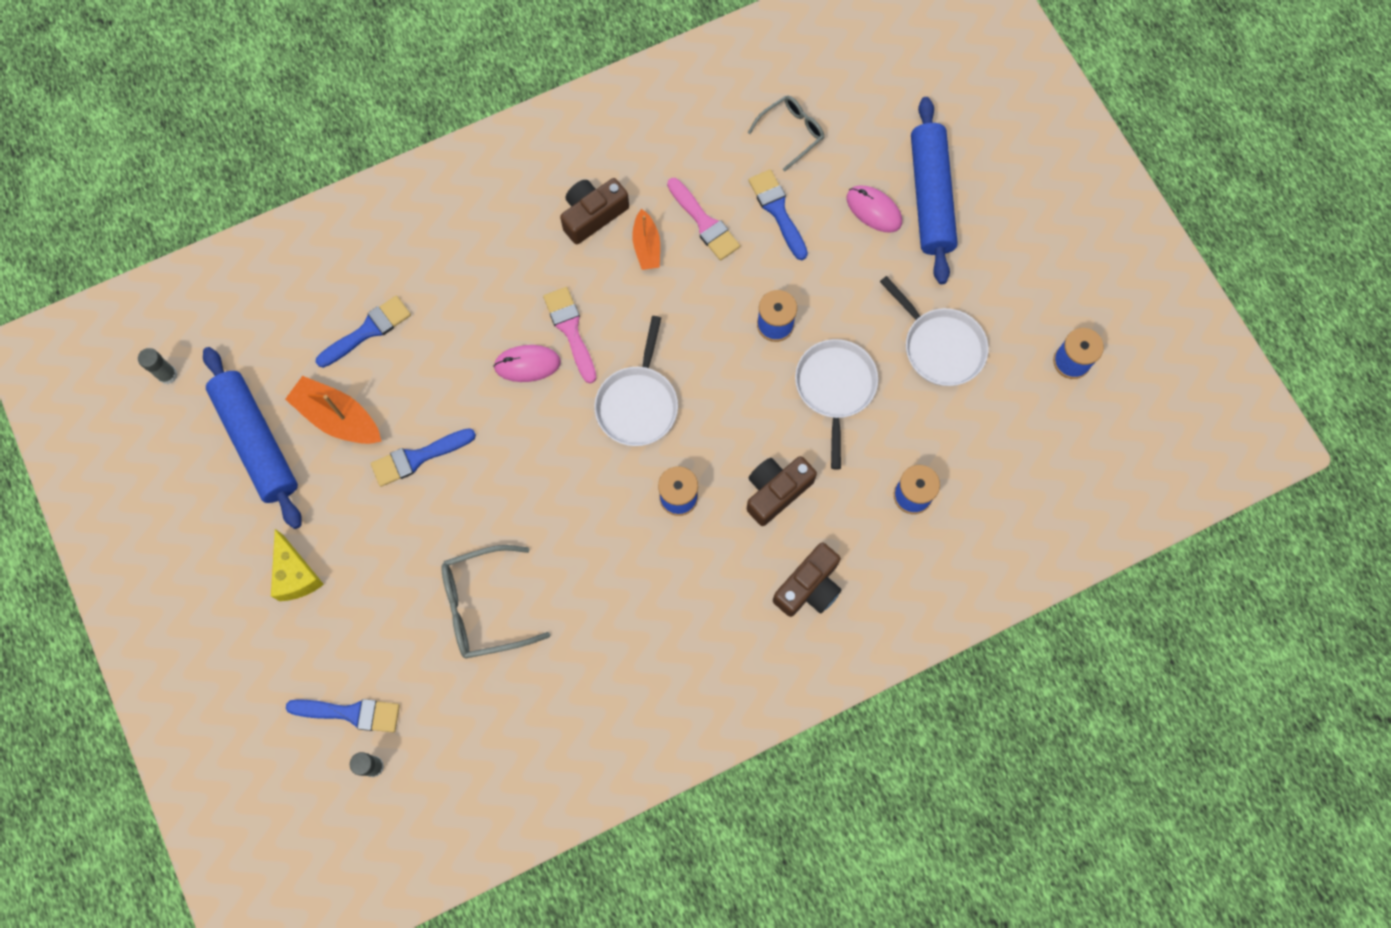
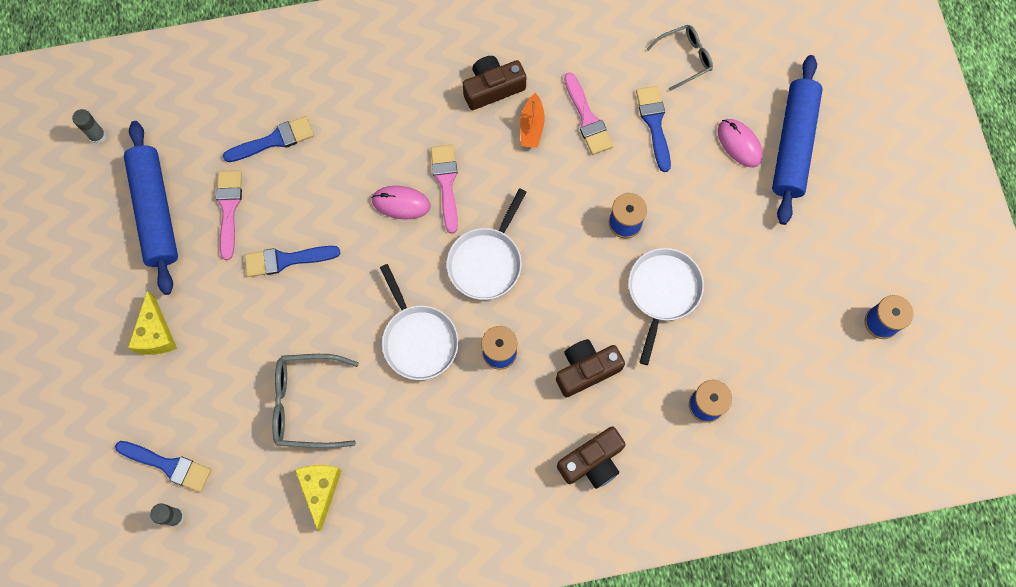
camera: 15 degrees right, 0 degrees up
orange boat [285,376,382,444] -> pink brush [216,170,242,260]
white pan [880,276,988,386] -> white pan moved to [380,264,458,380]
none -> yellow cheese [295,465,342,531]

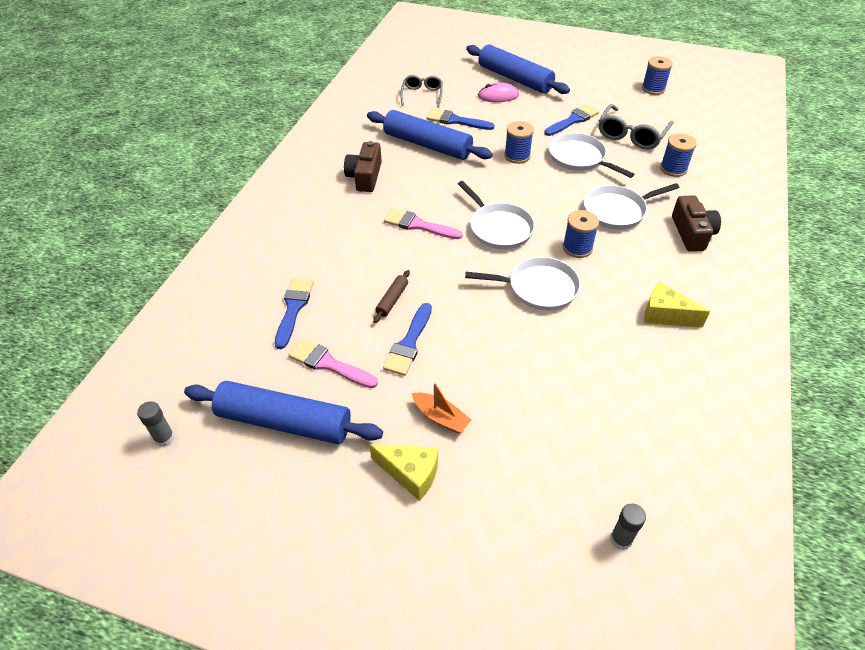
camera: 60 degrees left, 25 degrees down
blue brush [115,441,211,492] -> blue brush moved to [544,104,599,136]
grey glasses [272,354,359,448] -> grey glasses moved to [599,104,674,149]
yellow cheese [295,465,342,531] -> yellow cheese moved to [644,282,710,328]
pink mouse [371,186,431,219] -> none
orange boat [520,93,545,148] -> orange boat moved to [412,382,471,433]
brown camera [556,339,625,398] -> white pan [584,183,679,229]
pink brush [564,72,613,155] -> blue rolling pin [367,110,493,160]
none -> brown rolling pin [373,270,410,323]

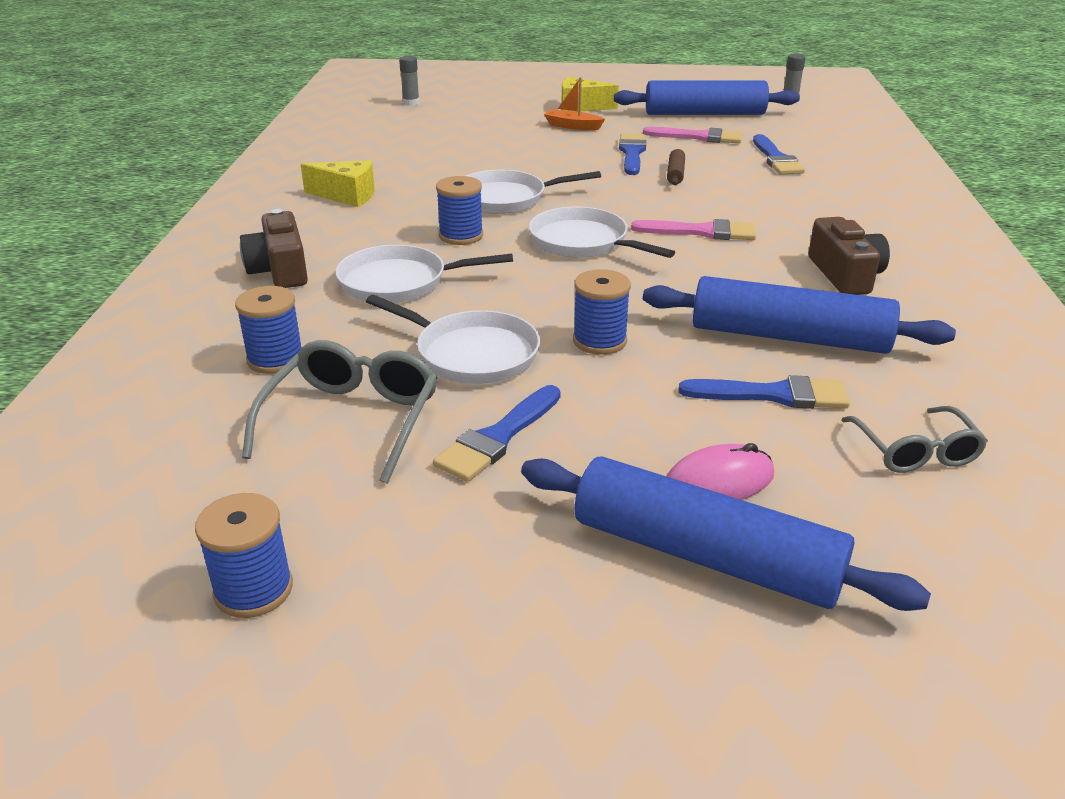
camera: 165 degrees right, 15 degrees down
white pan [584,183,679,229] -> white pan turned 150 degrees counterclockwise [336,245,513,303]

